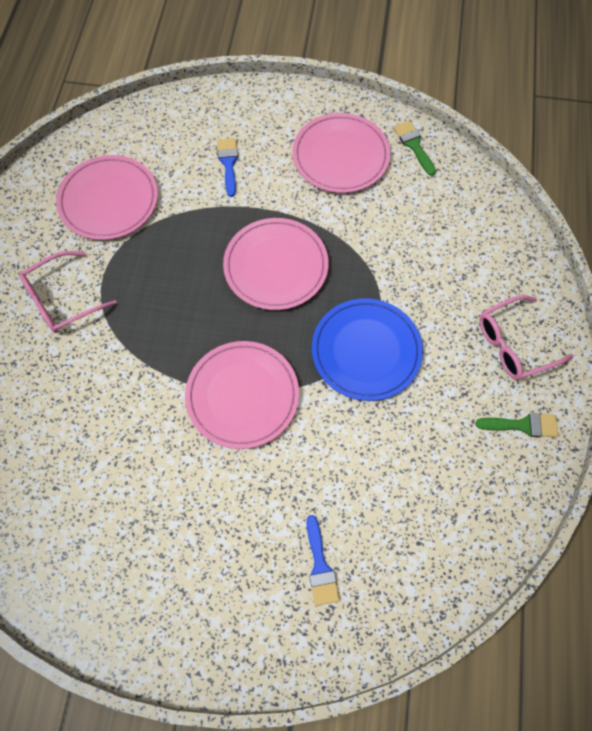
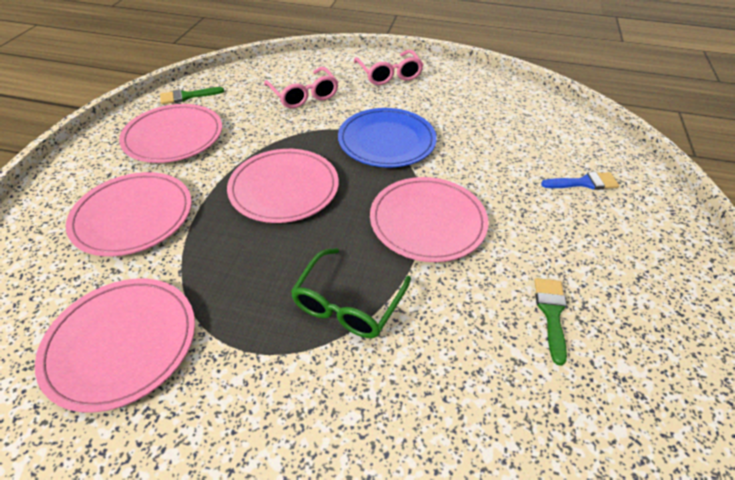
camera: 85 degrees left, 20 degrees down
pink glasses [19,251,117,333] -> pink glasses moved to [264,67,338,109]
blue brush [217,138,238,197] -> pink plate [66,172,192,256]
green brush [475,413,558,437] -> green brush moved to [534,278,567,366]
none -> green glasses [291,248,411,338]

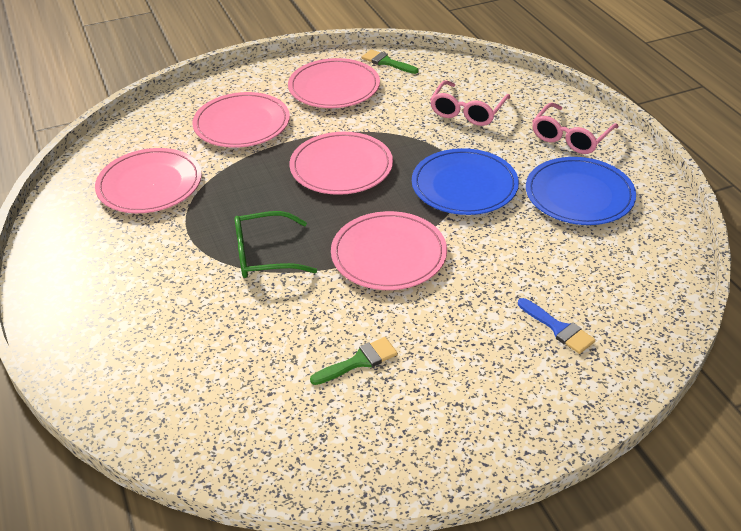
camera: 55 degrees right, 5 degrees down
none -> blue plate [526,157,636,225]

